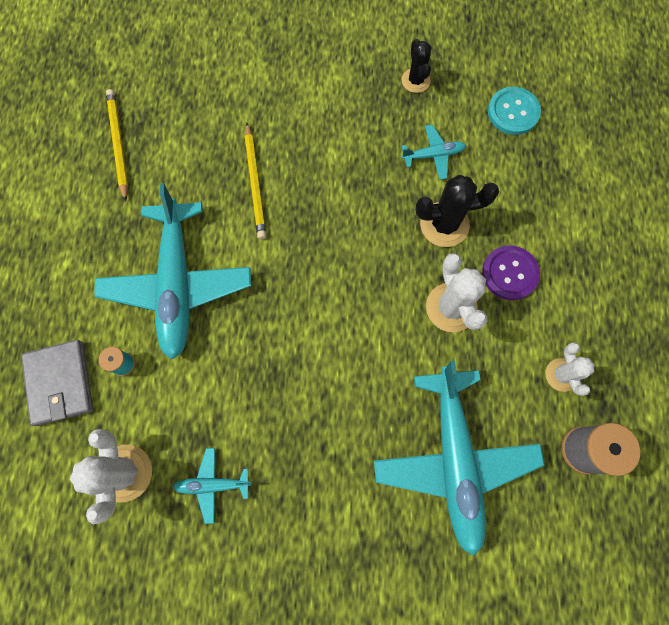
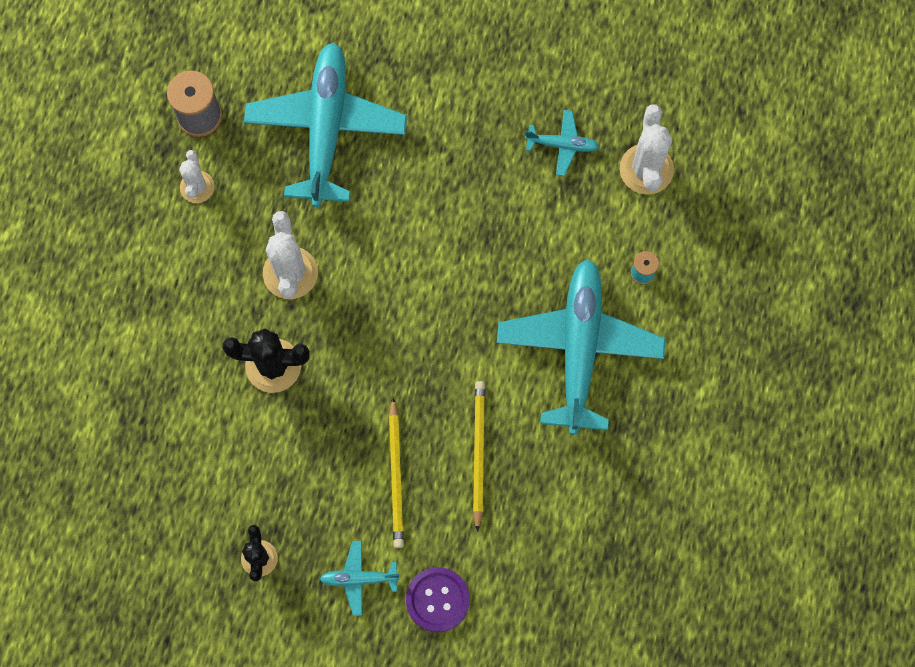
camera: 170 degrees left, 0 degrees up
grey wallet [21,340,93,426] -> none
yellow pencil [106,89,128,202] -> yellow pencil moved to [389,398,404,548]
turquoise plane [401,124,466,180] -> turquoise plane moved to [320,541,400,616]
purple button [482,245,540,300] -> purple button moved to [406,567,470,632]
turquoise button [488,87,541,135] -> none

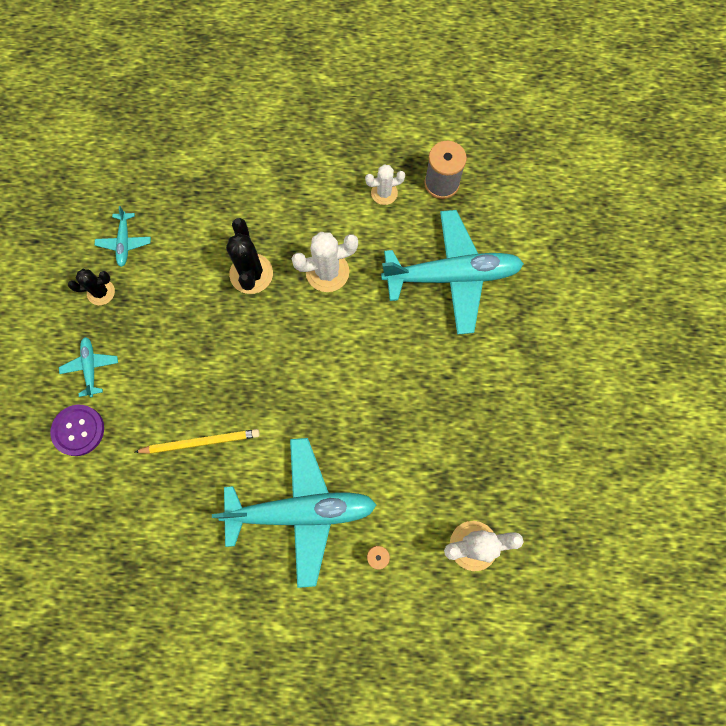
camera: 80 degrees right, 0 degrees up
yellow pencil [389,398,404,548] -> none
turquoise plane [525,110,600,176] -> turquoise plane moved to [95,206,151,267]

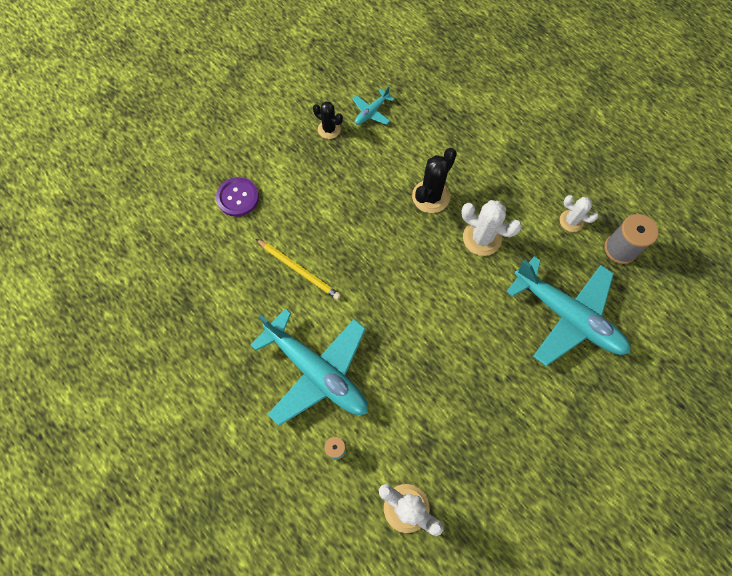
camera: 45 degrees right, 5 degrees down
turquoise plane [59,337,118,397] -> none

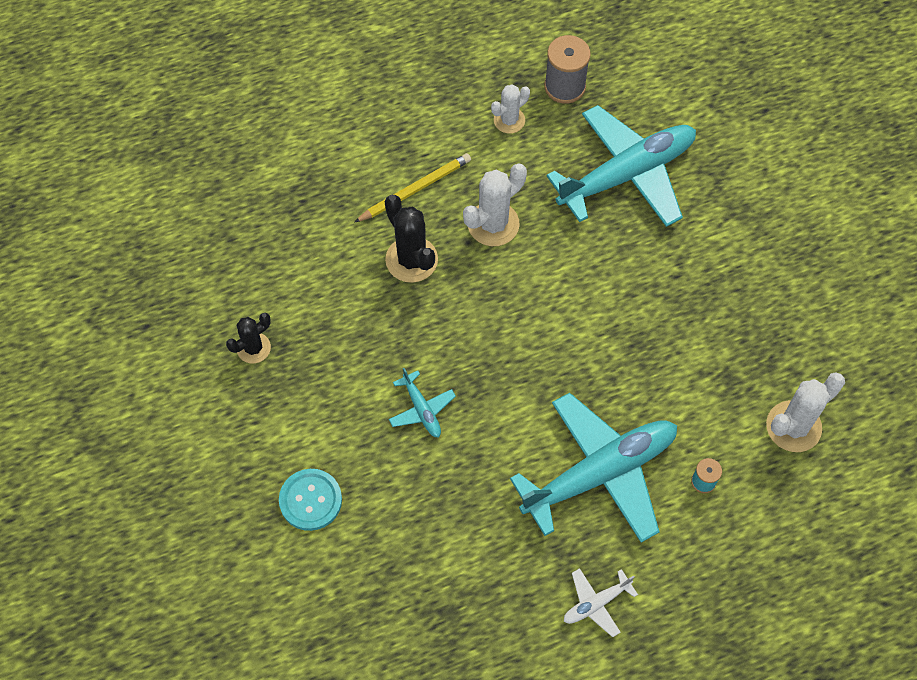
camera: 70 degrees left, 5 degrees down
purple button [216,177,259,217] -> turquoise button [279,469,342,531]
yellow pencil [256,239,341,300] -> yellow pencil moved to [354,153,471,223]
turquoise plane [352,86,394,125] -> turquoise plane moved to [389,368,456,437]
none -> white plane [564,568,638,637]

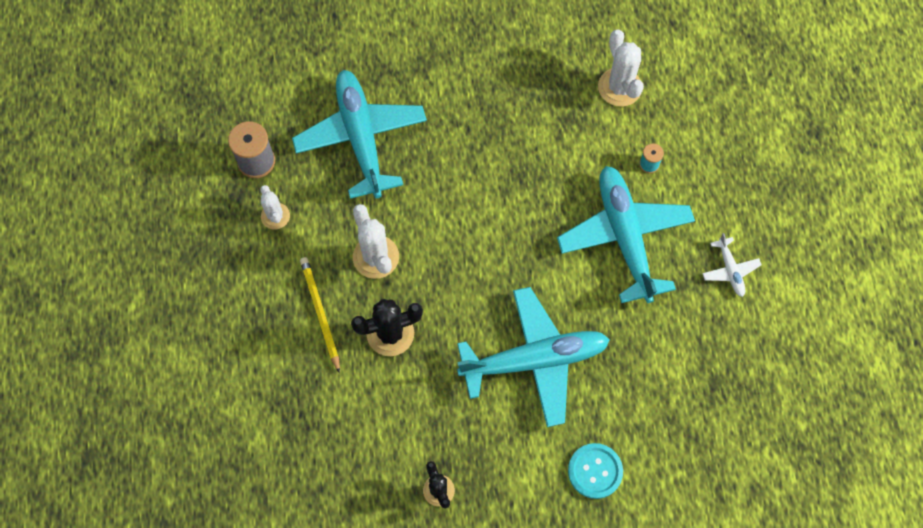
camera: 75 degrees left, 5 degrees up
turquoise plane [389,368,456,437] -> turquoise plane [457,287,610,427], size x2.32

